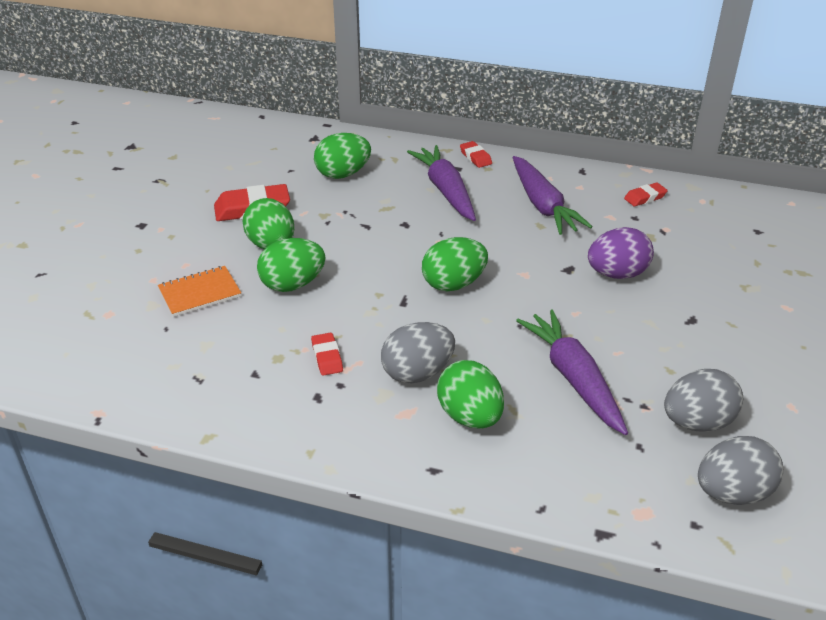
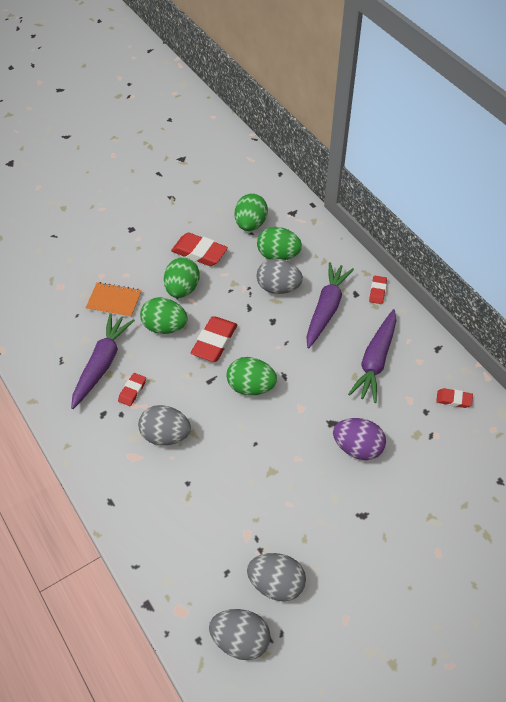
camera: 40 degrees right, 15 degrees up
green egg [437,360,504,429] -> green egg moved to [235,193,268,231]
purple carrot [516,310,628,435] -> purple carrot moved to [71,313,135,409]
none -> red eraser [191,316,237,362]
none -> grey egg [257,259,303,294]

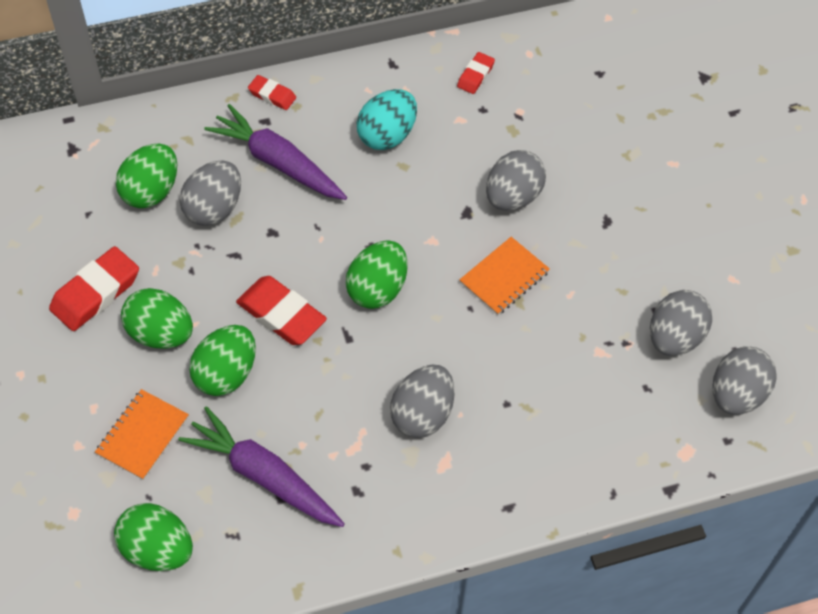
camera: 75 degrees left, 5 degrees up
red eraser [118,373,146,406] -> none
green egg [235,193,268,231] -> green egg moved to [114,503,193,571]
purple egg [333,418,386,460] -> grey egg [486,150,546,211]
purple carrot [348,309,396,403] -> turquoise egg [357,89,417,150]
none -> orange notebook [459,237,550,315]

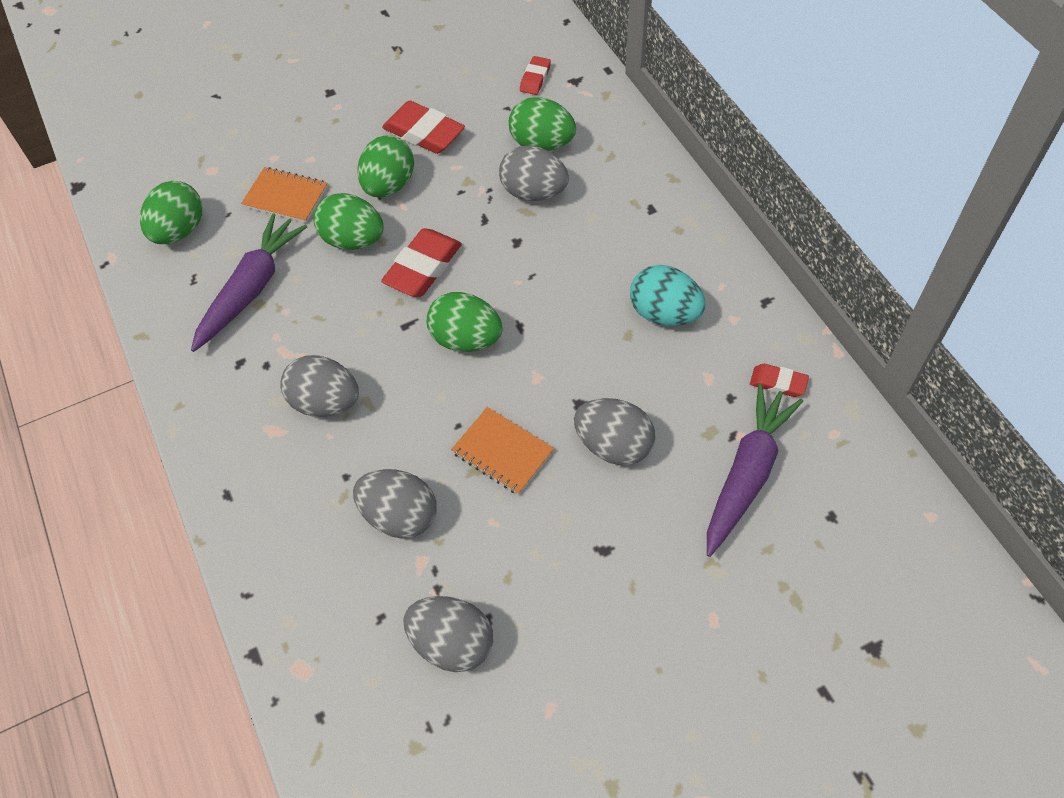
camera: 85 degrees right, 0 degrees up
purple carrot [204,104,347,200] -> purple carrot moved to [707,383,803,557]
red eraser [248,75,296,110] -> red eraser moved to [520,56,551,95]
grey egg [713,346,777,415] -> grey egg moved to [353,469,437,539]

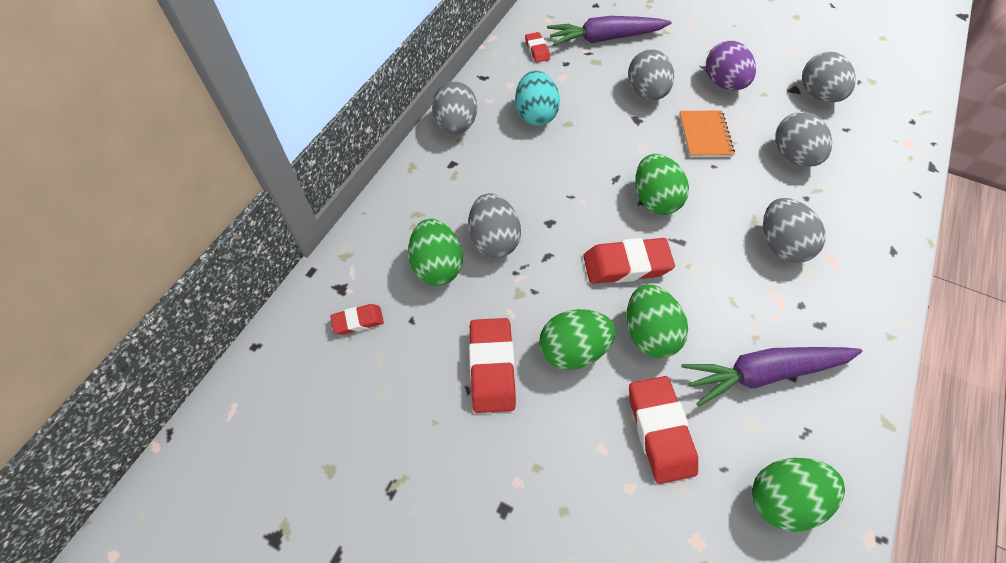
camera: 130 degrees left, 0 degrees up
orange notebook [241,167,328,223] -> red eraser [629,376,698,484]
none -> grey egg [432,81,477,135]
none -> purple egg [706,41,756,90]

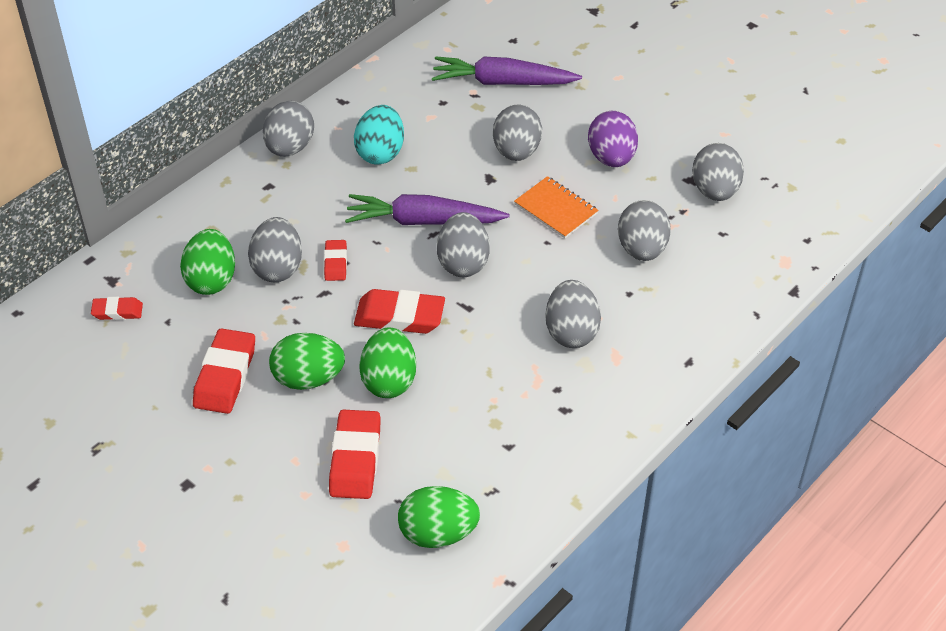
camera: 15 degrees right, 10 degrees down
red eraser [525,32,550,62] -> red eraser moved to [324,240,347,281]
green egg [636,154,689,215] -> grey egg [437,212,489,277]
orange notebook [679,110,735,157] -> orange notebook turned 60 degrees counterclockwise [514,176,599,238]
purple carrot [682,347,862,406] -> purple carrot moved to [345,194,509,225]

